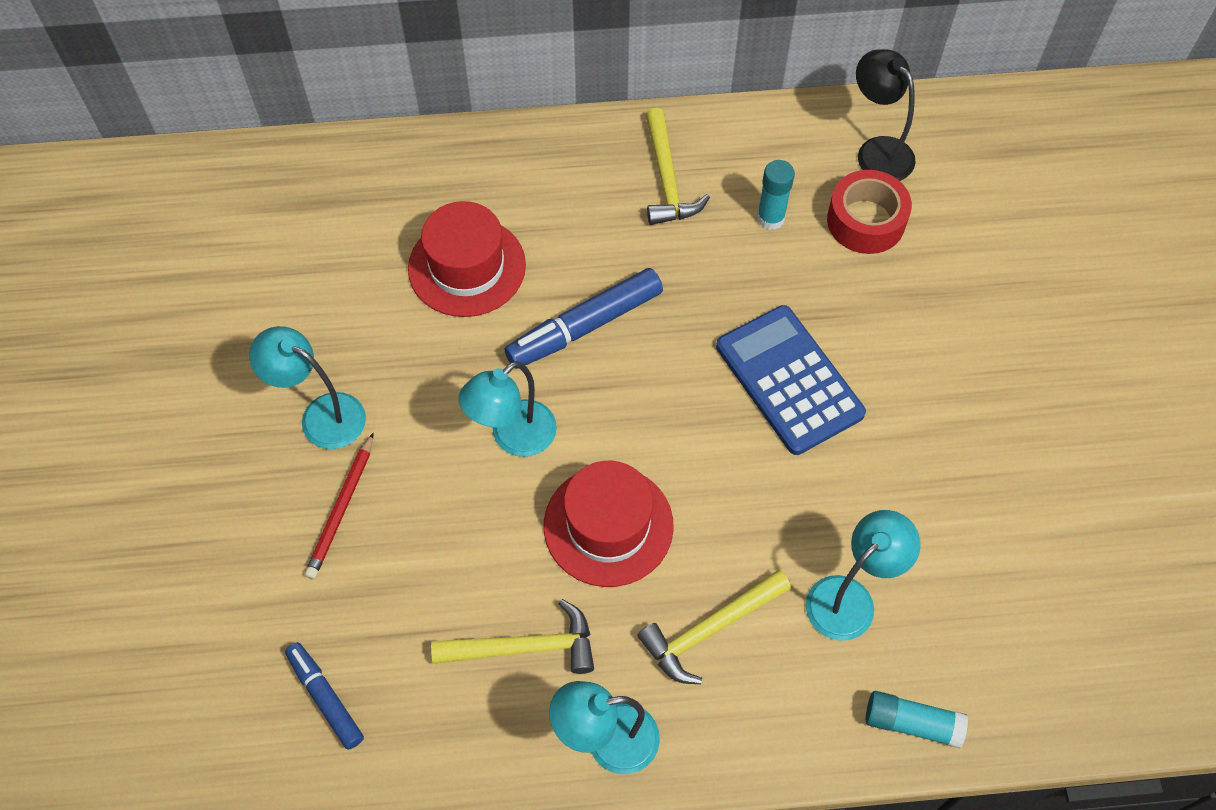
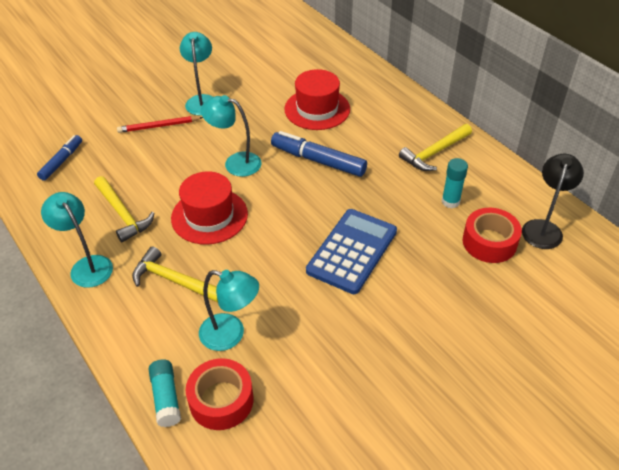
camera: 60 degrees right, 15 degrees down
none -> red tape [186,358,253,430]

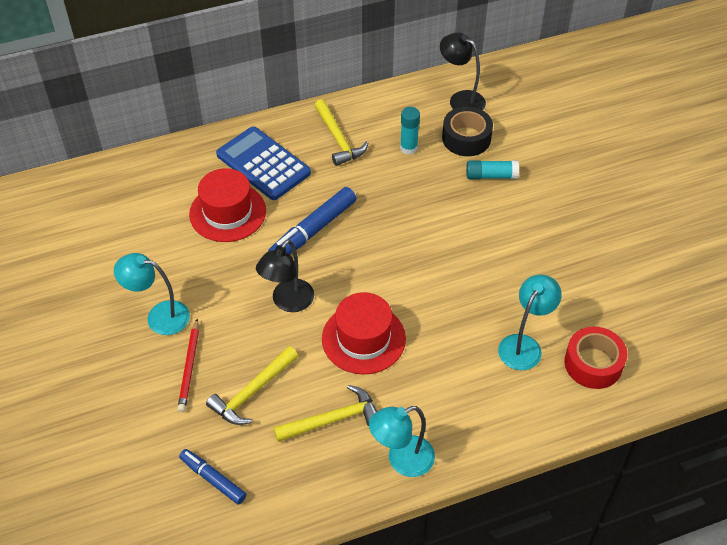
camera: 75 degrees left, 5 degrees up
yellow hammer [132,246,218,303] -> yellow hammer moved to [206,346,298,425]
turquoise glue stick [149,359,181,427] -> turquoise glue stick moved to [466,160,519,179]
turquoise lamp [201,95,262,177] -> black lamp [256,240,314,312]
blue calculator [306,209,397,294] -> blue calculator moved to [216,126,311,200]
red tape [463,208,522,263] -> black tape [442,106,493,156]

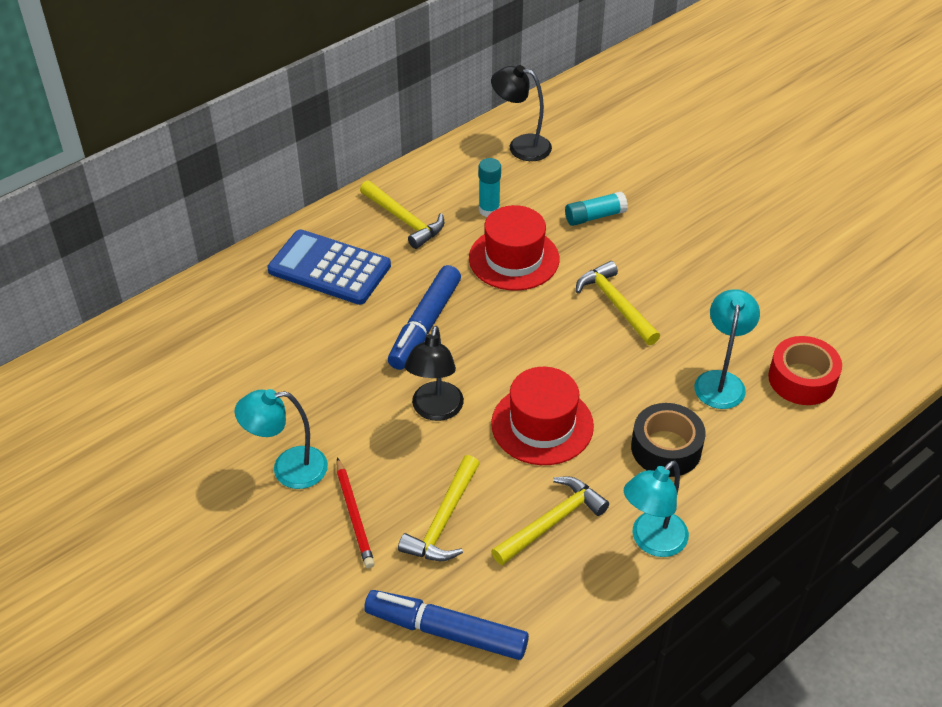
camera: 20 degrees left, 5 degrees down
blue marker [179,449,247,505] -> blue marker [364,590,529,660], size x1.61
red hat [189,168,266,242] -> red hat moved to [469,205,559,291]
black tape [442,106,493,156] -> black tape moved to [631,403,706,477]
none -> yellow hammer [576,261,660,345]

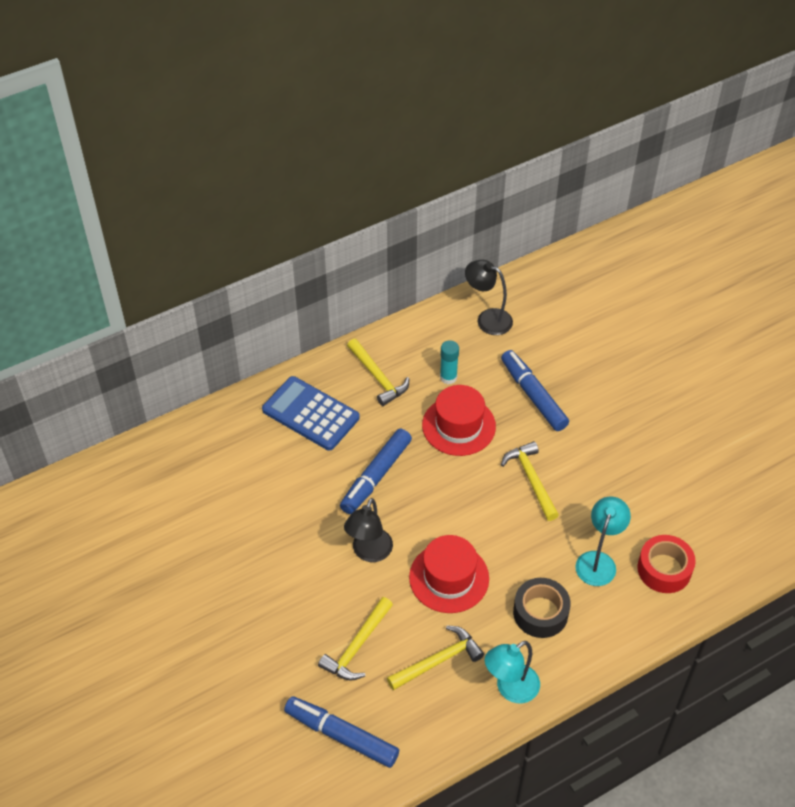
camera: 10 degrees right, 5 degrees up
turquoise lamp [234,389,328,489] -> none
red pencil [337,457,375,568] -> none
turquoise glue stick [565,191,628,226] -> blue marker [501,350,569,431]

